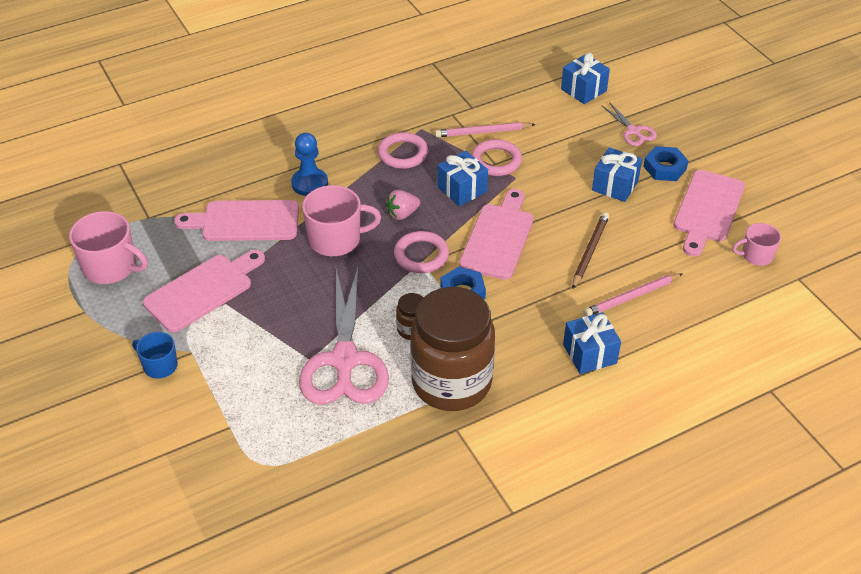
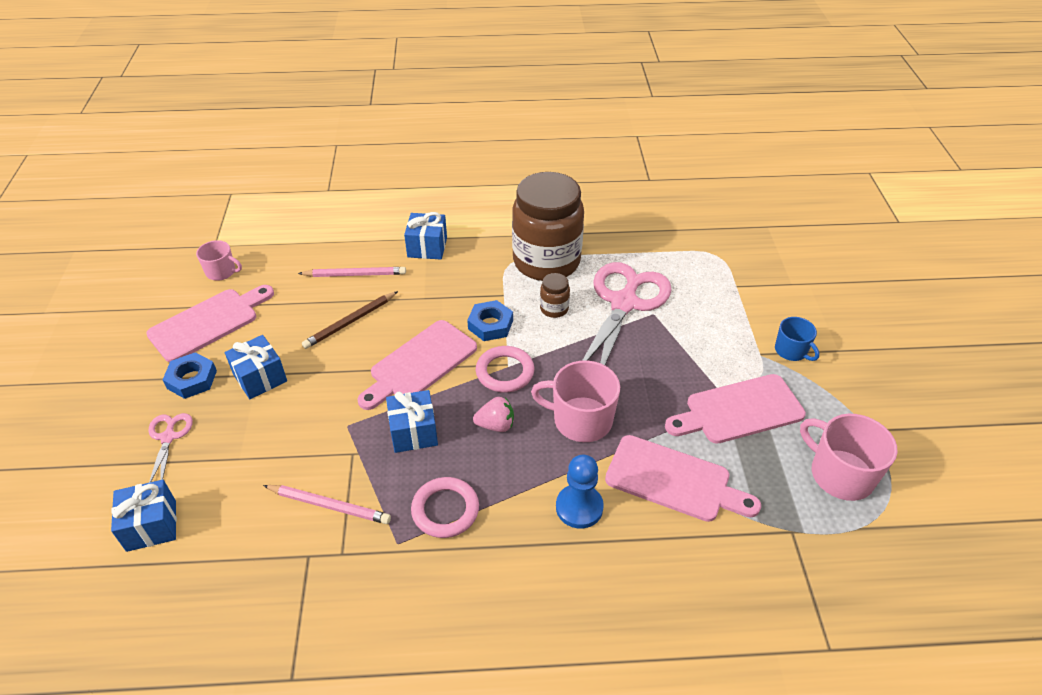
camera: 155 degrees left, 0 degrees up
pink ring [471,139,522,176] -> none

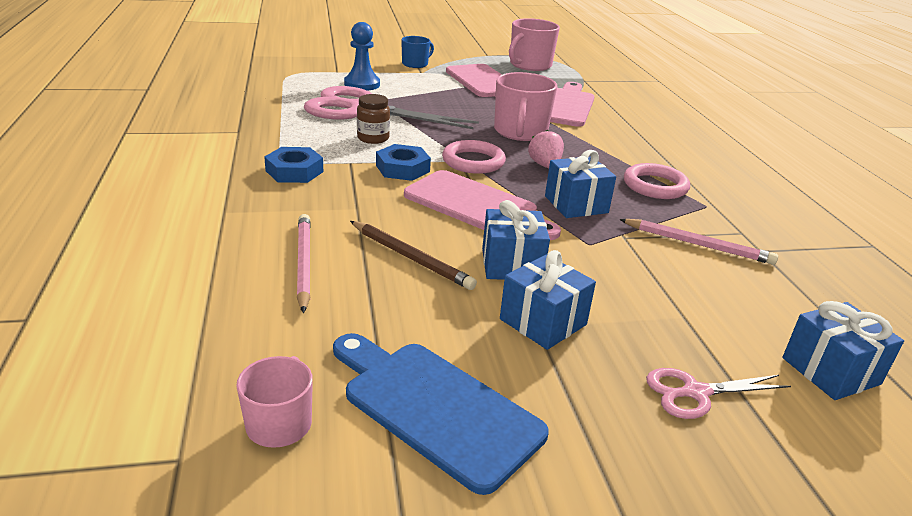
camera: 100 degrees left, 15 degrees down
pink cutting board [146,285,274,362] -> blue cutting board [333,333,549,495]
blue nut [163,352,217,399] -> blue nut moved to [264,147,323,183]
pink pencil [263,485,391,524] -> pink pencil turned 105 degrees clockwise [619,219,778,265]
blue gift [404,212,447,259] -> blue gift moved to [482,200,550,280]
brown jar [512,172,584,281] -> none
blue pawn [556,455,604,529] -> blue pawn moved to [344,22,380,91]

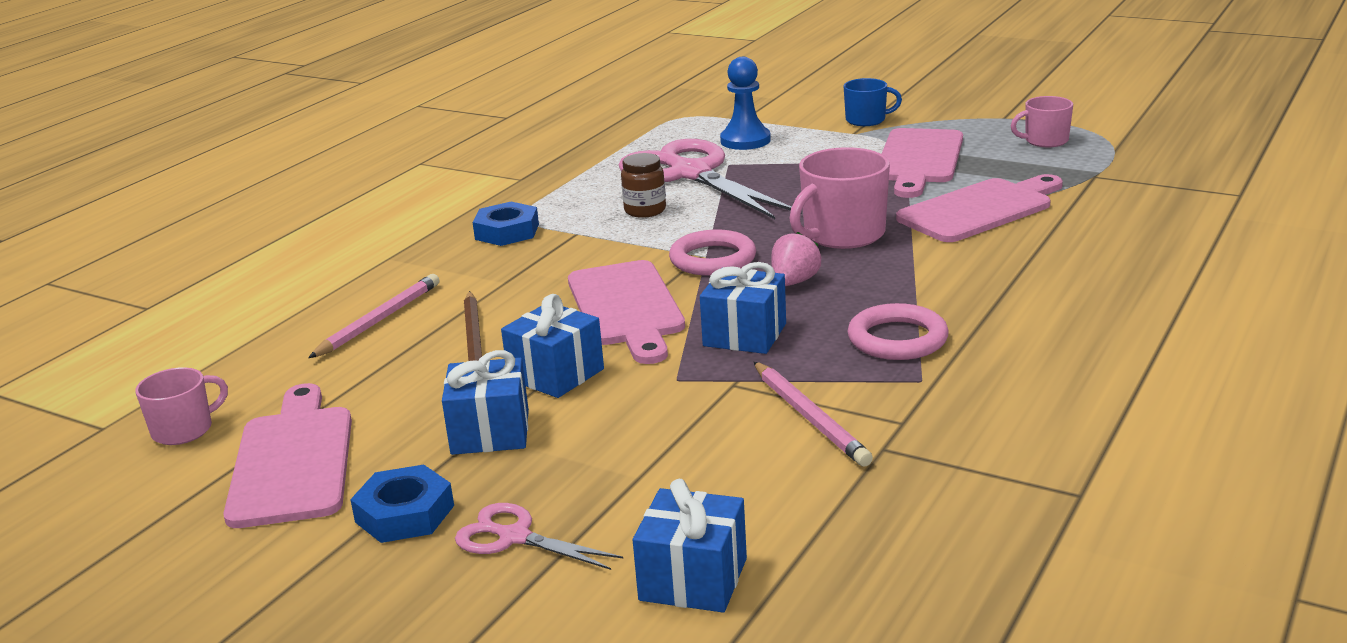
camera: 45 degrees right, 5 degrees down
blue cutting board [333,333,549,495] -> pink cutting board [223,383,352,528]
blue nut [376,144,431,181] -> blue nut moved to [350,464,454,543]
pink mug [509,18,560,71] -> pink mug [1011,96,1073,147], size x0.59

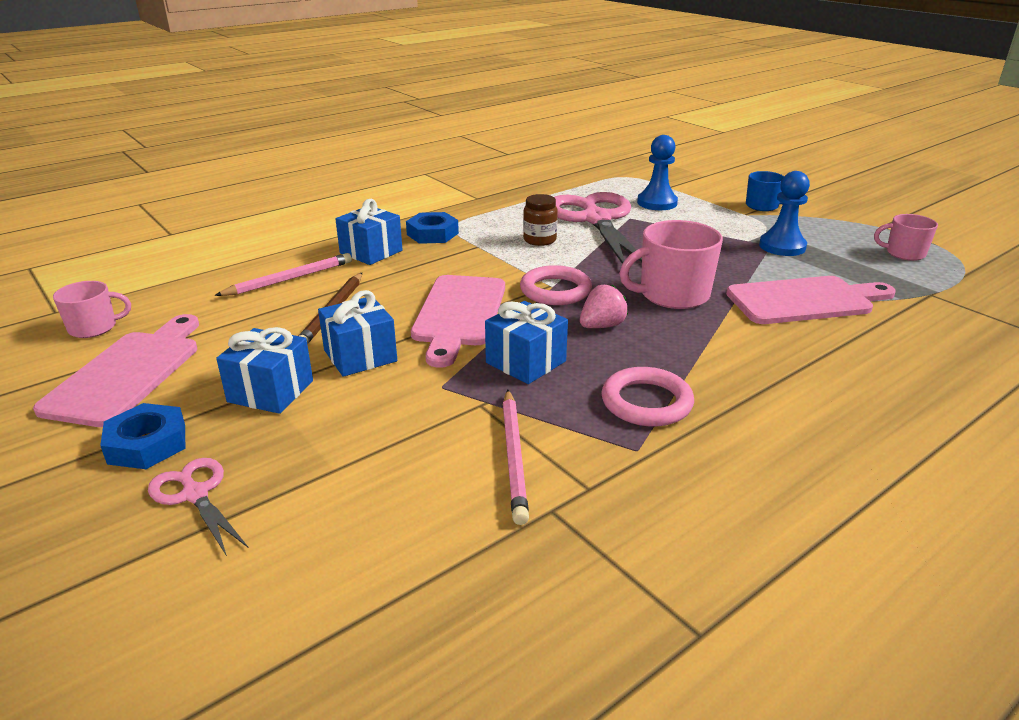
camera: 20 degrees right, 5 degrees up
blue gift [633,479,747,612] -> blue gift moved to [335,199,403,265]
pink cutting board [882,128,963,198] -> blue pawn [759,171,810,256]

